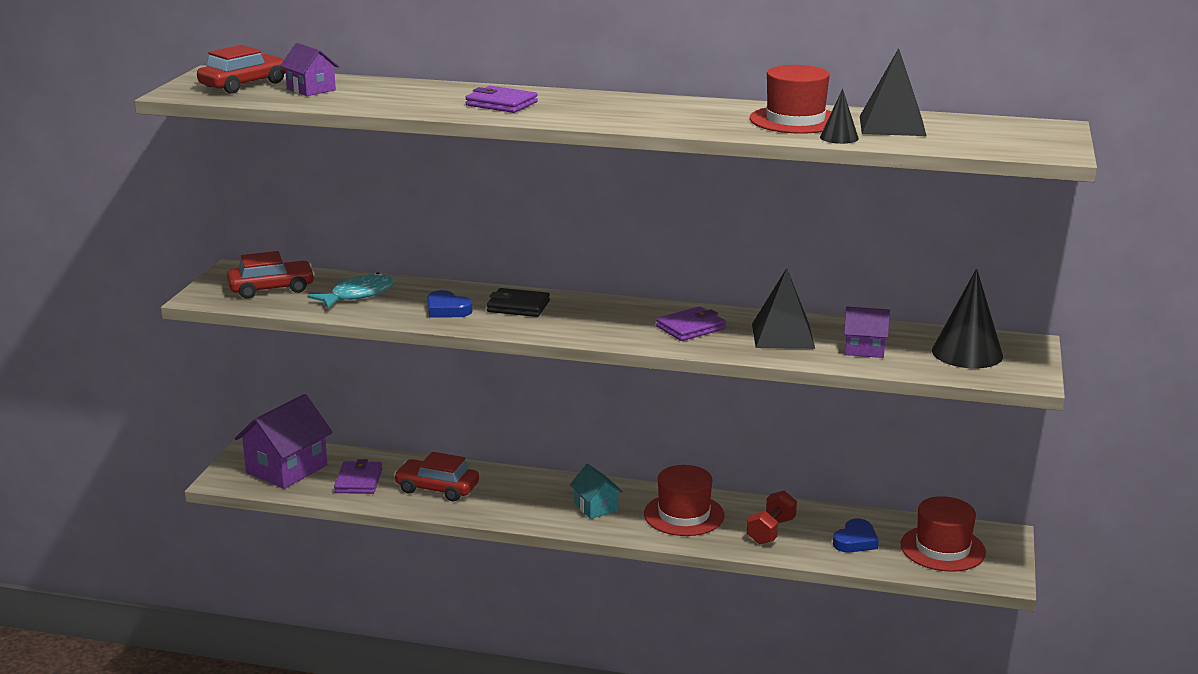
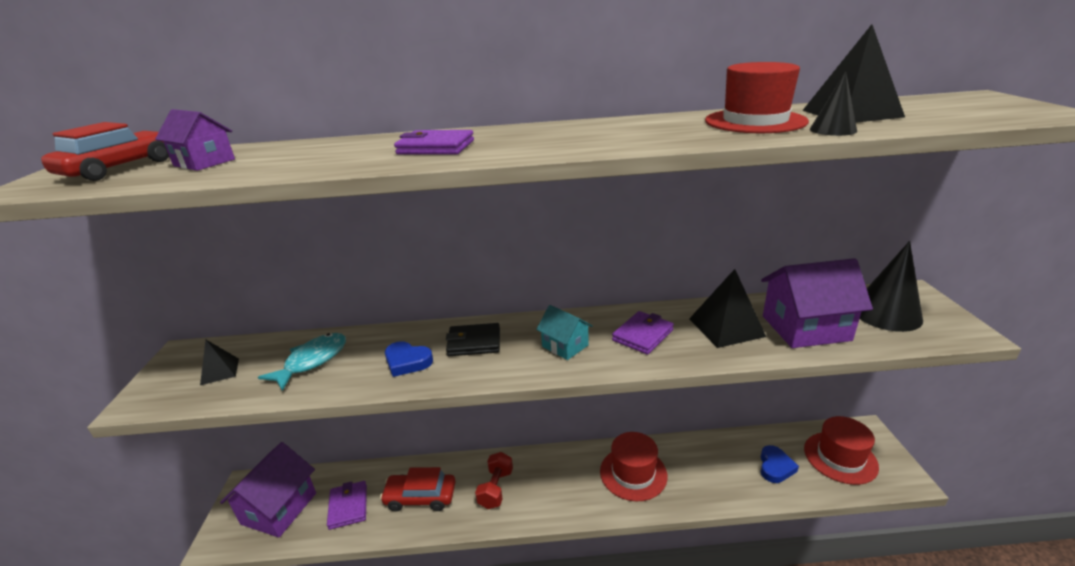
camera: 15 degrees left, 5 degrees up
red car [227,251,315,299] -> black pyramid [200,340,239,385]
turquoise house [570,464,623,519] -> turquoise house moved to [536,305,593,360]
red dumbbell [747,491,797,545] -> red dumbbell moved to [475,452,513,509]
purple house [844,307,890,358] -> purple house [761,258,873,348], size x1.82

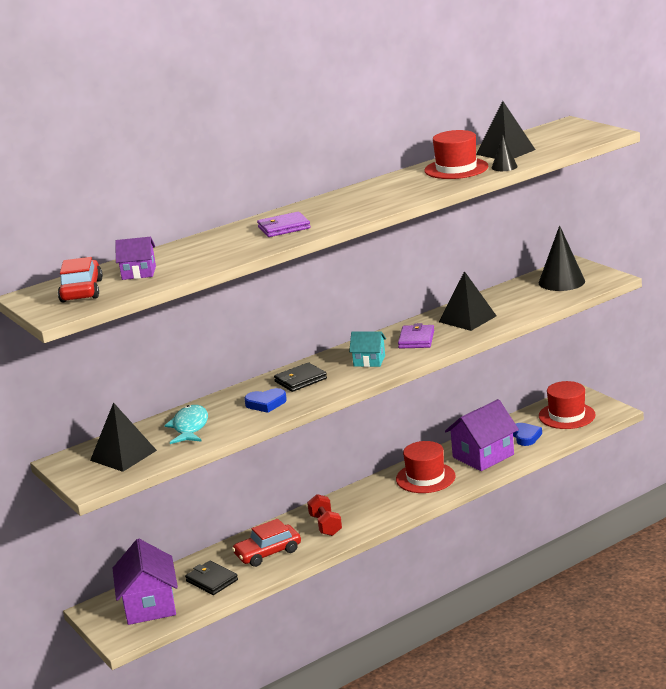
camera: 30 degrees left, 5 degrees down
black pyramid [200,340,239,385] -> black pyramid [90,402,157,472], size x1.74
purple wallet [327,481,367,530] -> black wallet [185,561,238,595]
purple house [761,258,873,348] -> purple house moved to [445,399,519,471]

